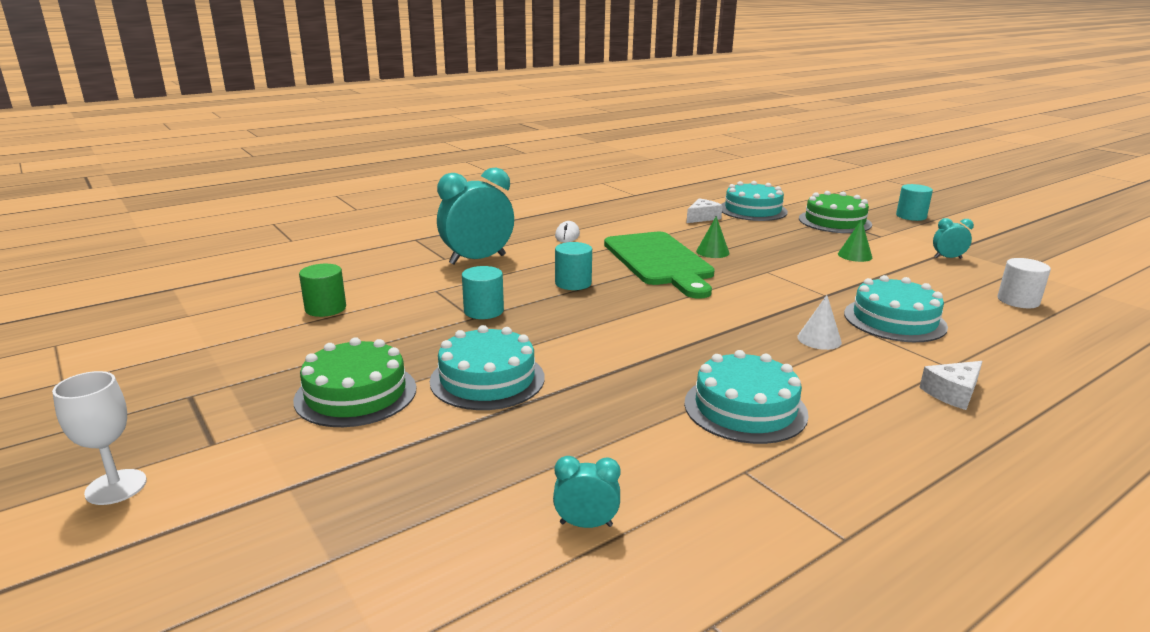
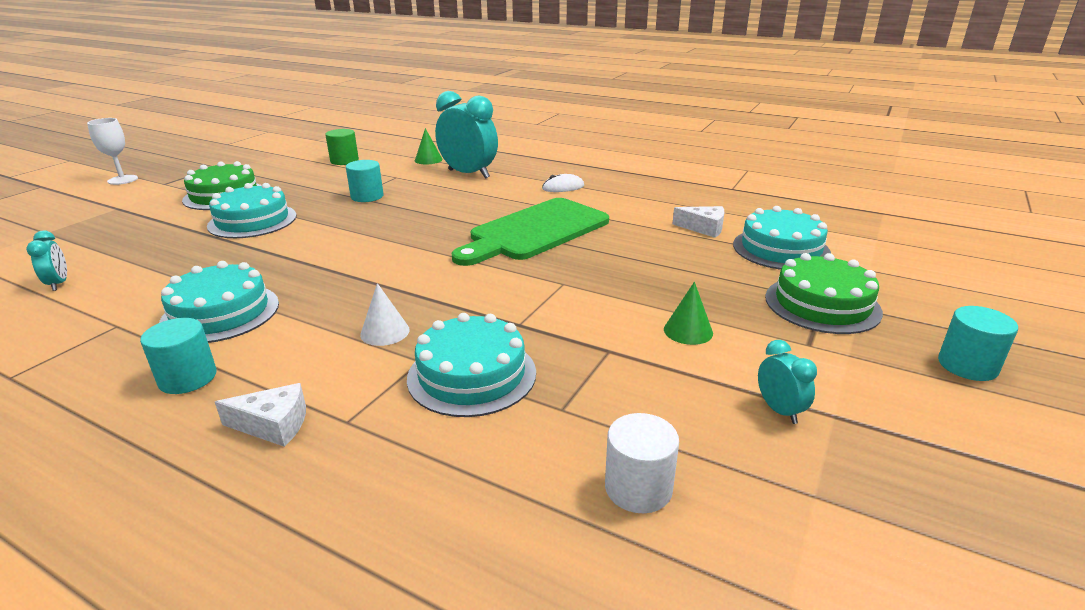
camera: 65 degrees right, 5 degrees up
turquoise cylinder [555,242,592,290] -> turquoise cylinder moved to [140,318,217,394]
green cone [696,216,729,258] -> green cone moved to [415,128,442,164]
white cheese [919,361,982,410] -> white cheese turned 150 degrees clockwise [215,383,306,447]

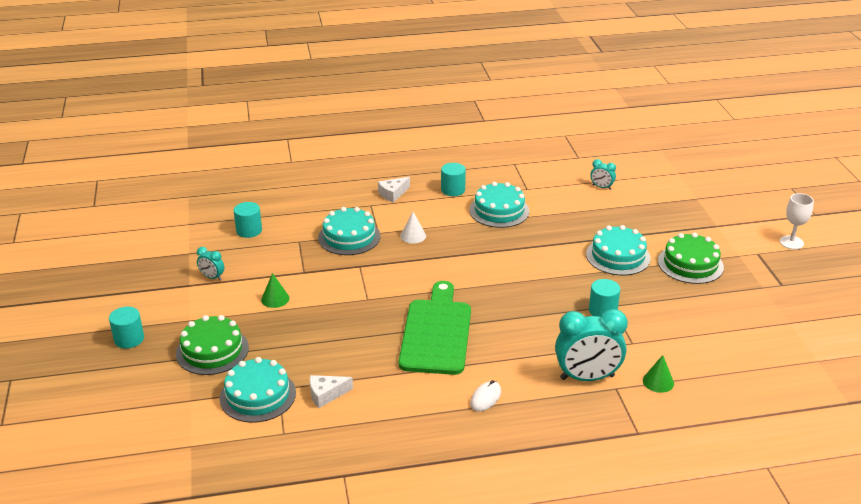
camera: 140 degrees right, 5 degrees up
green cylinder [325,129,359,165] -> none
white cylinder [605,413,679,513] -> turquoise cylinder [234,202,262,238]

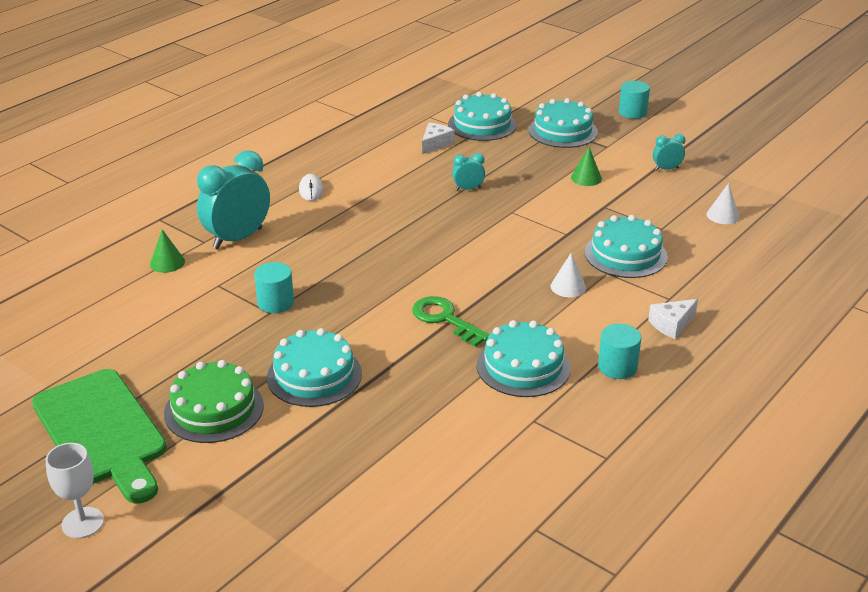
camera: 140 degrees right, 0 degrees up
green cake [176,315,249,375] -> turquoise cake [528,98,598,148]
turquoise cylinder [234,202,262,238] -> white cone [706,183,740,224]
white cheese [378,177,410,203] -> white cheese turned 135 degrees counterclockwise [648,299,698,339]
green cutting board [399,281,471,375] -> green cutting board moved to [32,369,167,504]
turquoise clock [590,159,616,190] -> turquoise clock moved to [452,153,485,191]
none -> green key [412,296,490,347]

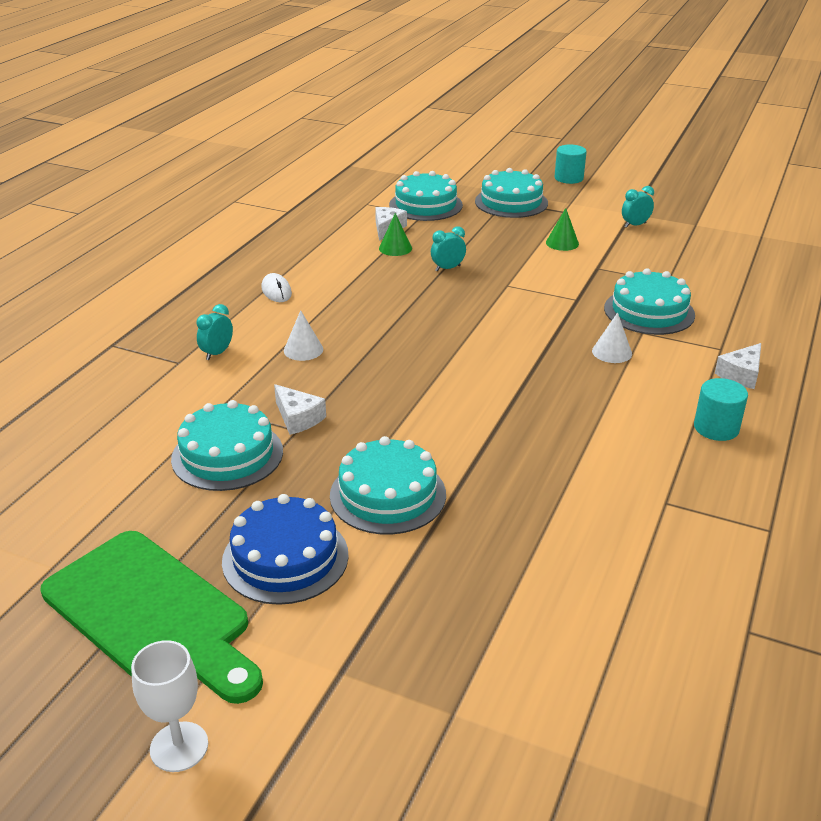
camera: 15 degrees left, 0 degrees up
green cone [150,229,185,273] -> green cone moved to [379,213,412,256]
green cake [164,360,264,443] -> blue cake [222,494,349,605]
turquoise clock [197,150,270,249] -> turquoise clock [196,304,233,360], size x0.47
turquoise cylinder [254,262,294,313] -> white cheese [274,384,326,435]
green key [412,296,490,347] -> none
turquoise cake [476,320,571,397] -> turquoise cake moved to [171,400,283,491]
white cone [706,183,740,224] -> white cone moved to [284,310,323,361]

